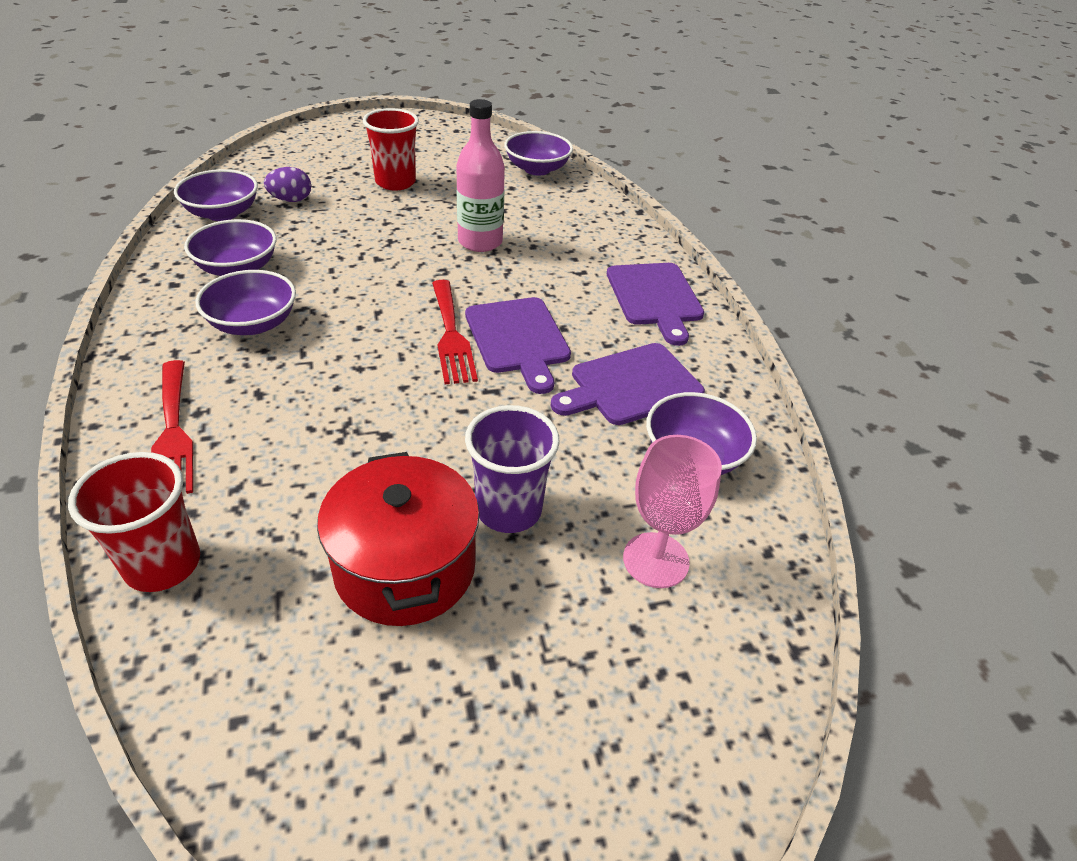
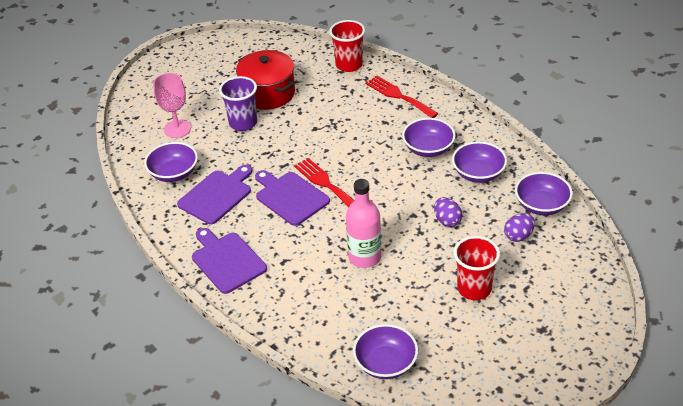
camera: 160 degrees right, 0 degrees up
none -> purple egg [434,197,462,227]

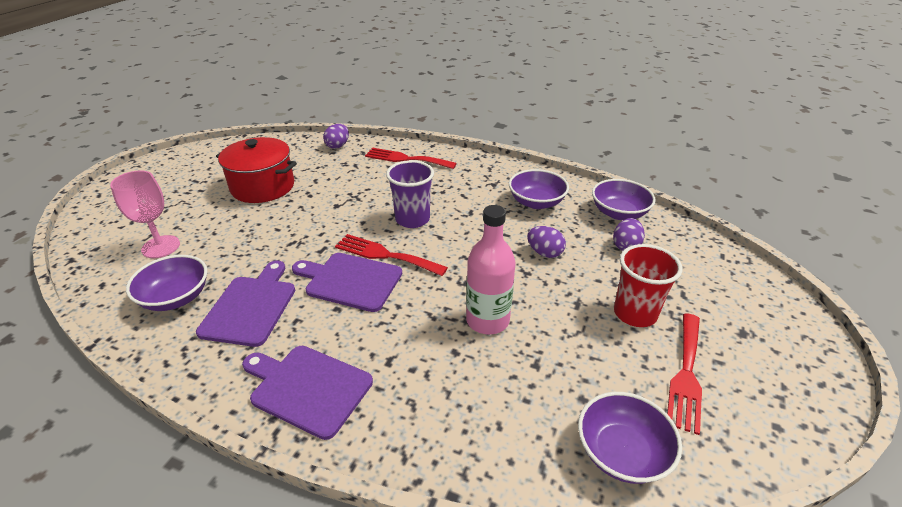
camera: 30 degrees left, 5 degrees down
purple cup [219,76,257,131] -> purple cup moved to [386,160,434,228]
red cup [329,20,365,72] -> purple egg [323,124,349,149]
purple bowl [402,118,456,157] -> none
none -> red fork [667,313,702,435]

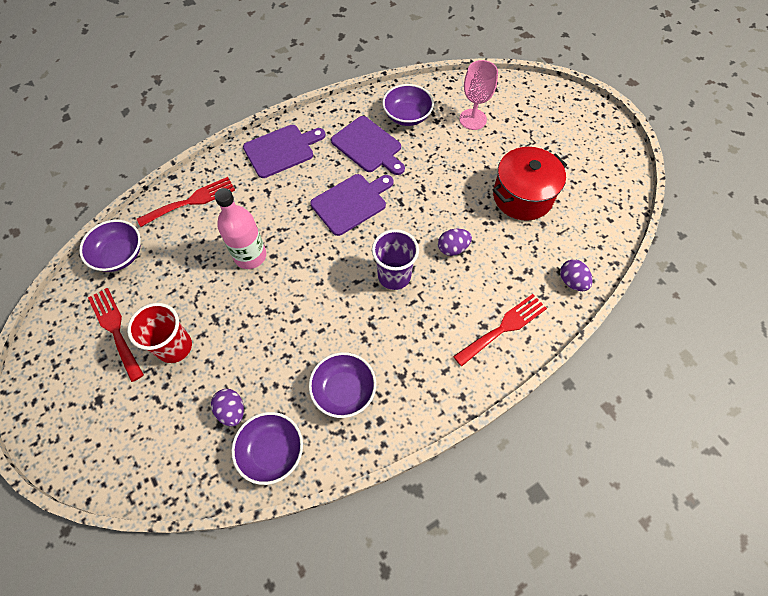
camera: 125 degrees right, 25 degrees up
red fork [335,234,448,276] -> red fork moved to [137,177,235,227]
purple egg [527,226,566,258] -> purple egg moved to [438,229,472,256]

